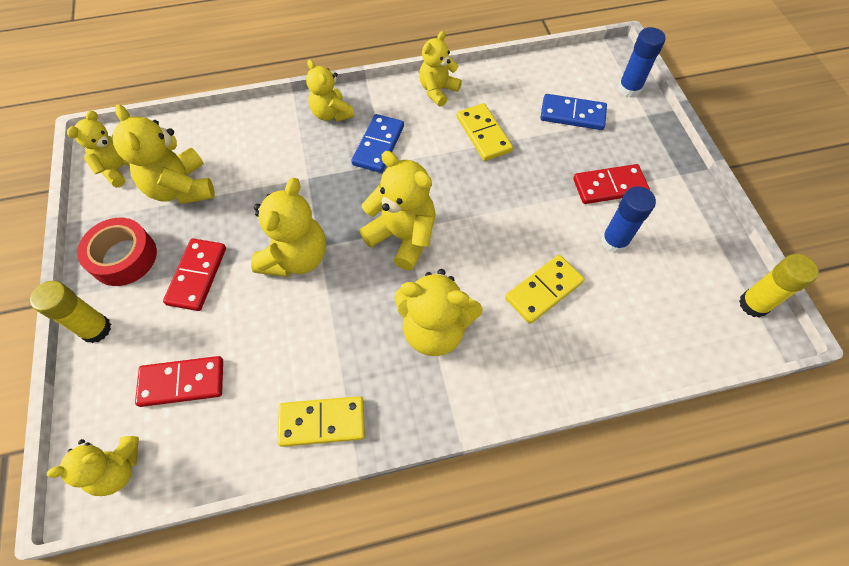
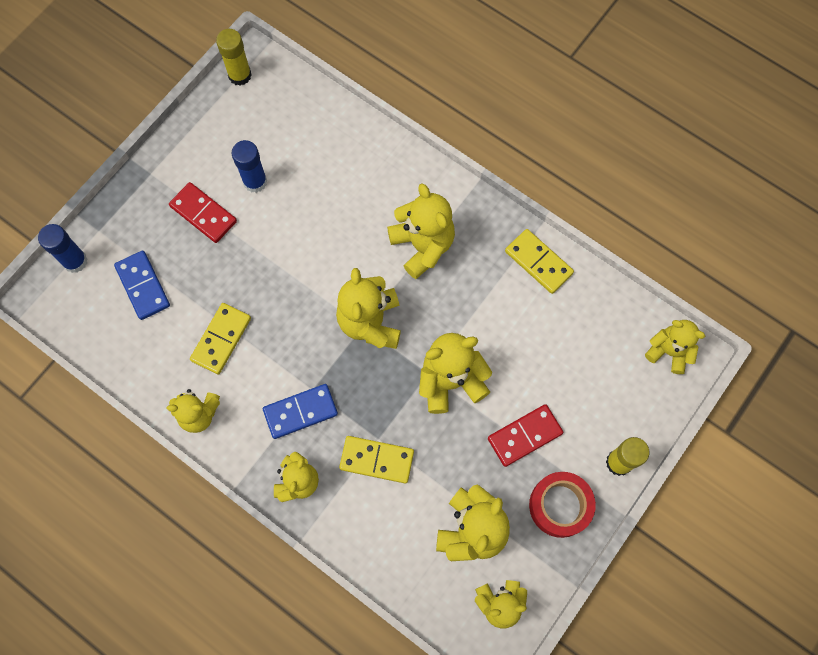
camera: 130 degrees left, 10 degrees up
red domino [135,356,223,407] -> none
yellow domino [505,255,584,324] -> yellow domino moved to [339,436,414,483]

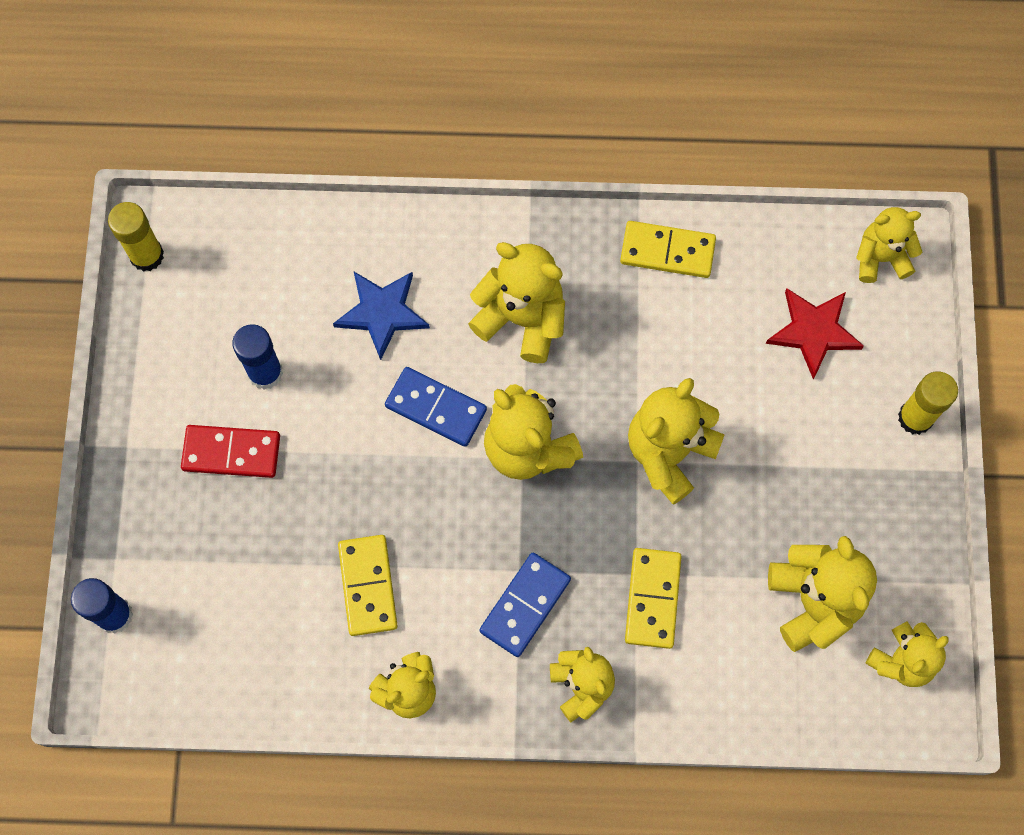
camera: 35 degrees left, 0 degrees up
blue domino [114,251,170,320] -> blue domino moved to [385,367,487,447]
yellow domino [339,436,414,483] -> yellow domino turned 60 degrees counterclockwise [625,548,682,649]
red domino [488,404,563,467] -> none
red tape [529,472,596,538] -> none
none -> blue star [333,272,430,360]
none -> red star [766,289,864,379]

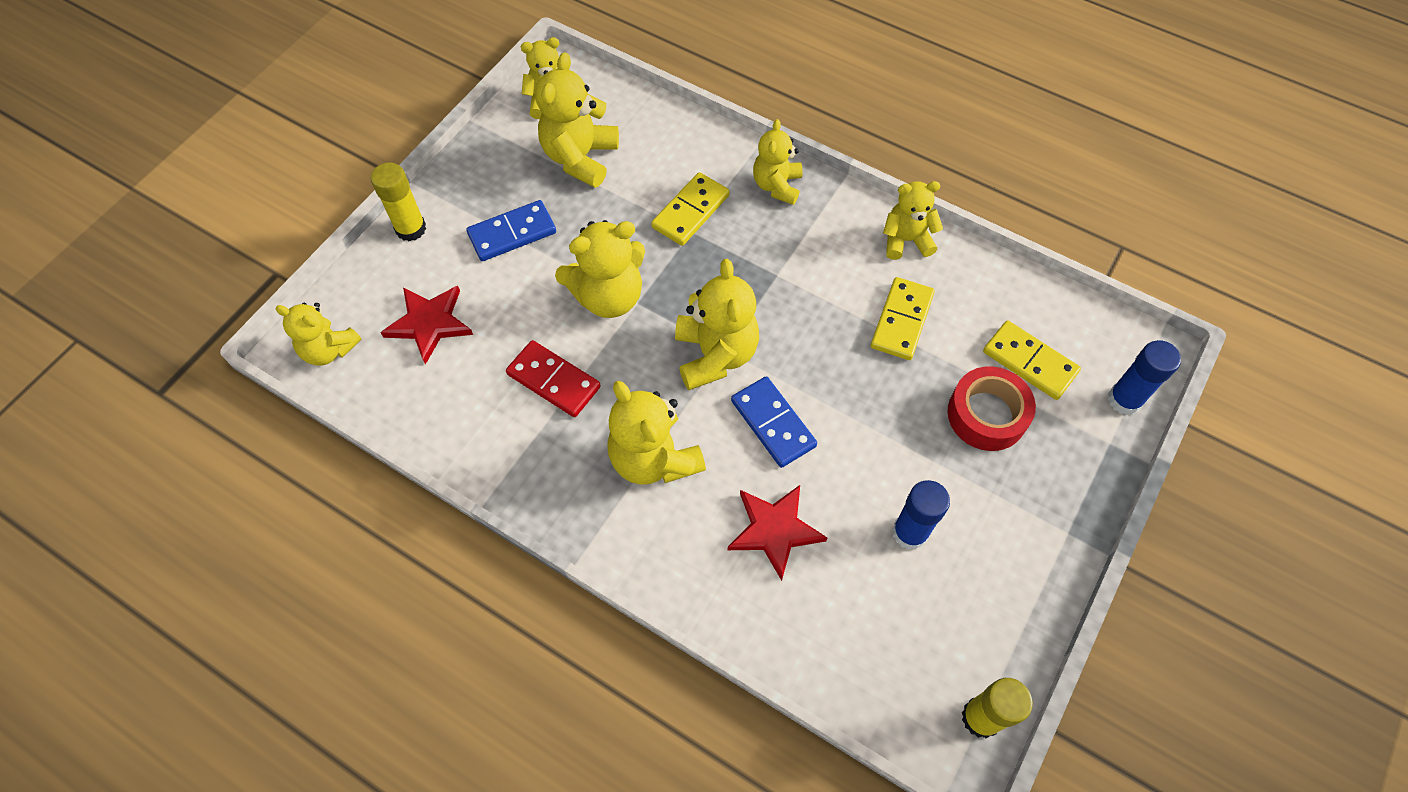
camera: 150 degrees left, 10 degrees down
red domino [181,425,280,478] -> red domino moved to [506,340,601,417]
blue star [333,272,430,360] -> red star [728,485,827,581]
blue domino [480,553,571,657] -> blue domino moved to [466,200,556,261]
yellow domino [620,221,716,278] -> yellow domino moved to [983,321,1081,400]
none -> red tape [947,366,1036,451]

